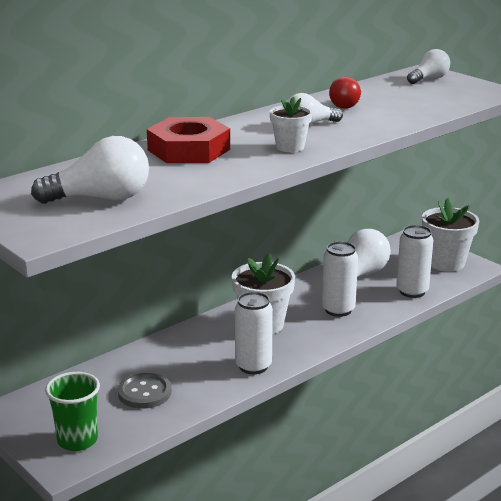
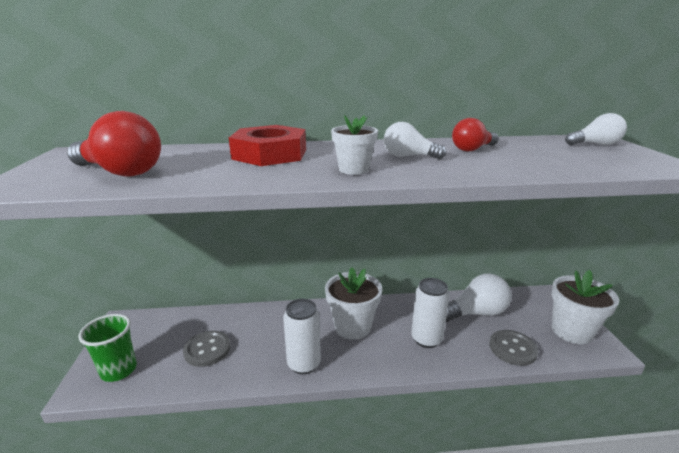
camera: 35 degrees right, 0 degrees up
white light bulb [31,136,149,204] -> red light bulb [67,111,161,177]
white can [396,225,433,298] -> grey button [490,330,538,366]

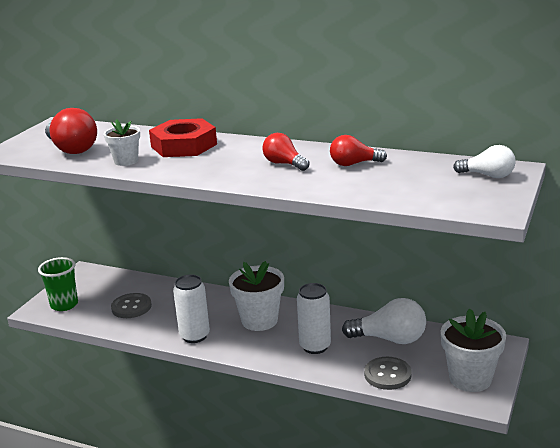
camera: 30 degrees right, 0 degrees up
white flower pot [331,115,378,175] -> white flower pot moved to [104,119,140,166]
white light bulb [384,122,447,159] -> red light bulb [262,133,309,171]

